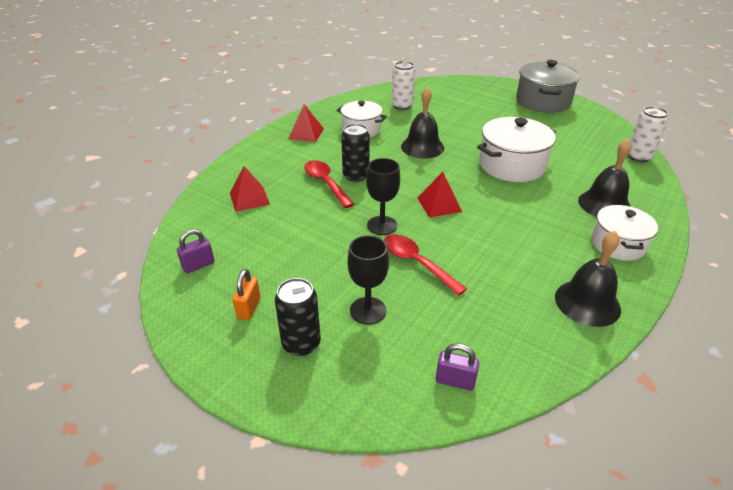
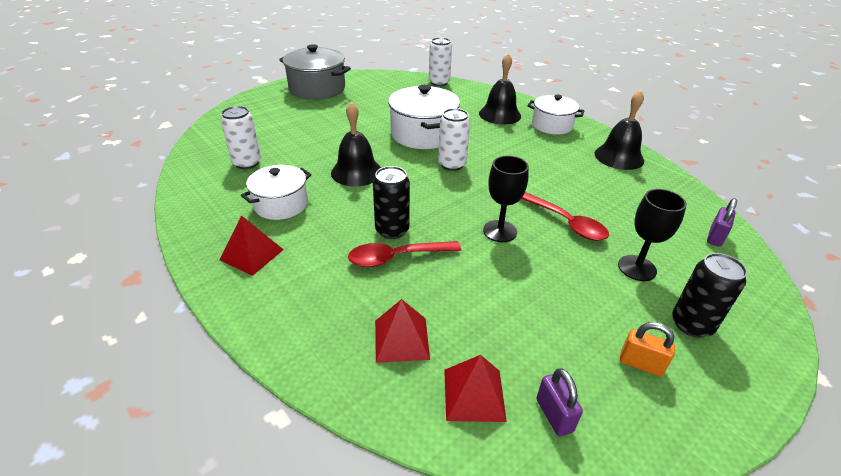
camera: 75 degrees left, 0 degrees up
red spoon [384,234,467,296] -> red spoon turned 105 degrees counterclockwise [521,192,609,241]
red pyramid [417,172,462,218] -> red pyramid moved to [444,355,507,422]
none -> white can [438,108,470,171]

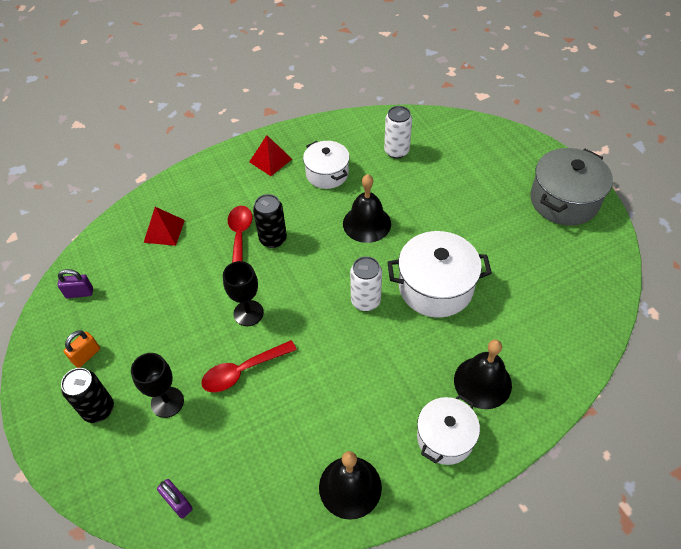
camera: 105 degrees right, 15 degrees up
white can [429,37,452,86] -> none
red pyramid [444,355,507,422] -> none

